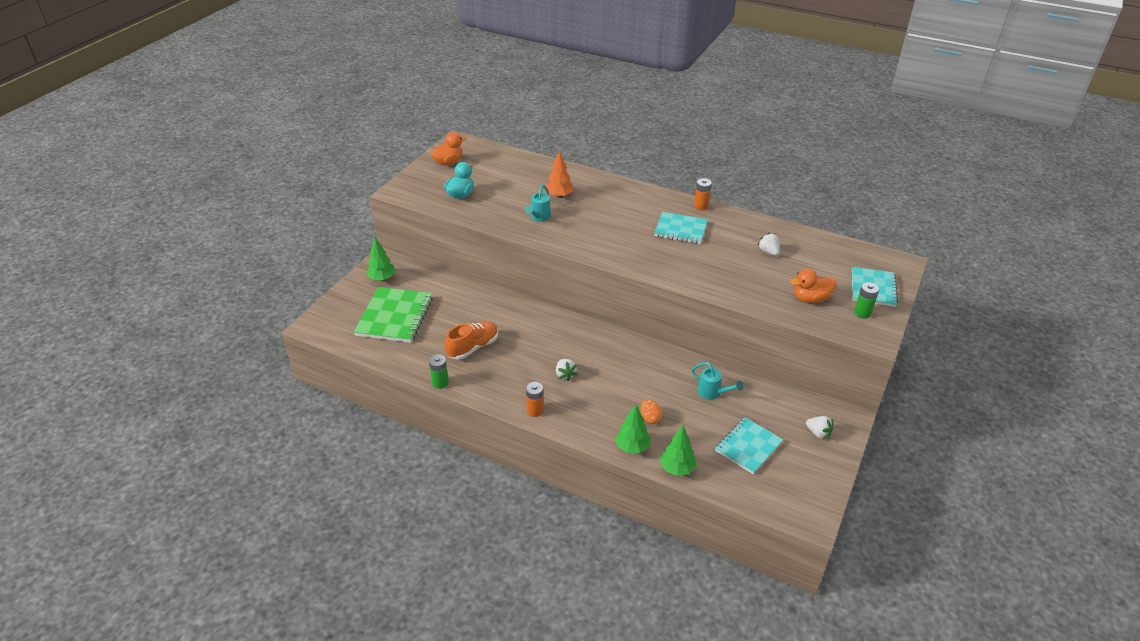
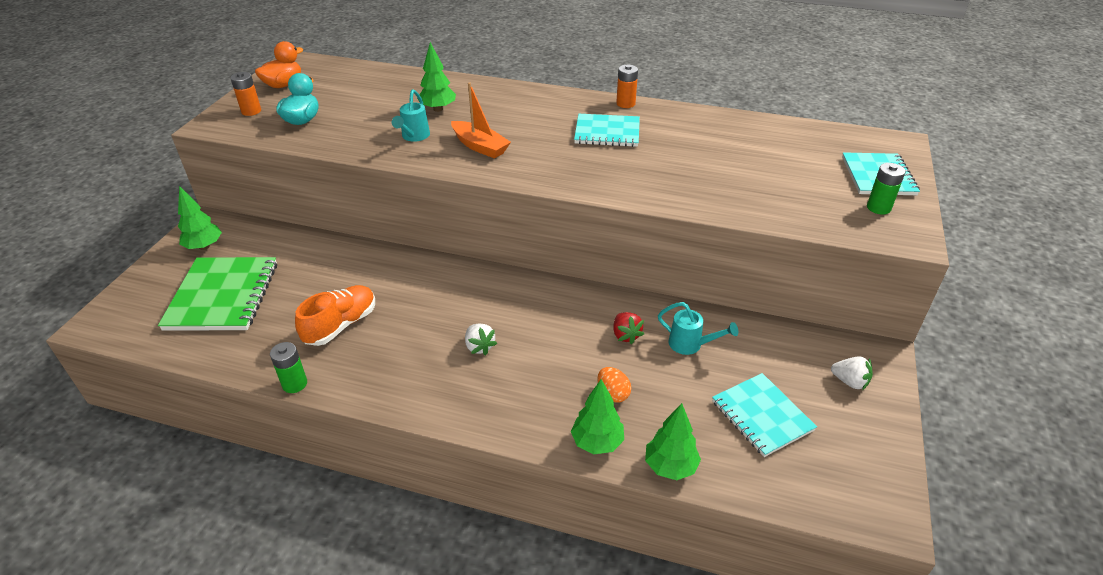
camera: 10 degrees left, 0 degrees up
orange battery [526,382,544,417] -> orange battery moved to [230,72,261,116]
orange tree [546,151,574,198] -> green tree [417,42,456,112]
turquoise notebook [715,417,783,474] -> turquoise notebook turned 60 degrees counterclockwise [712,373,817,457]
white strawberry [757,233,780,256] -> none
orange duck [790,269,836,303] -> none
none -> orange boat [451,82,511,159]
none -> red strawberry [613,312,644,344]

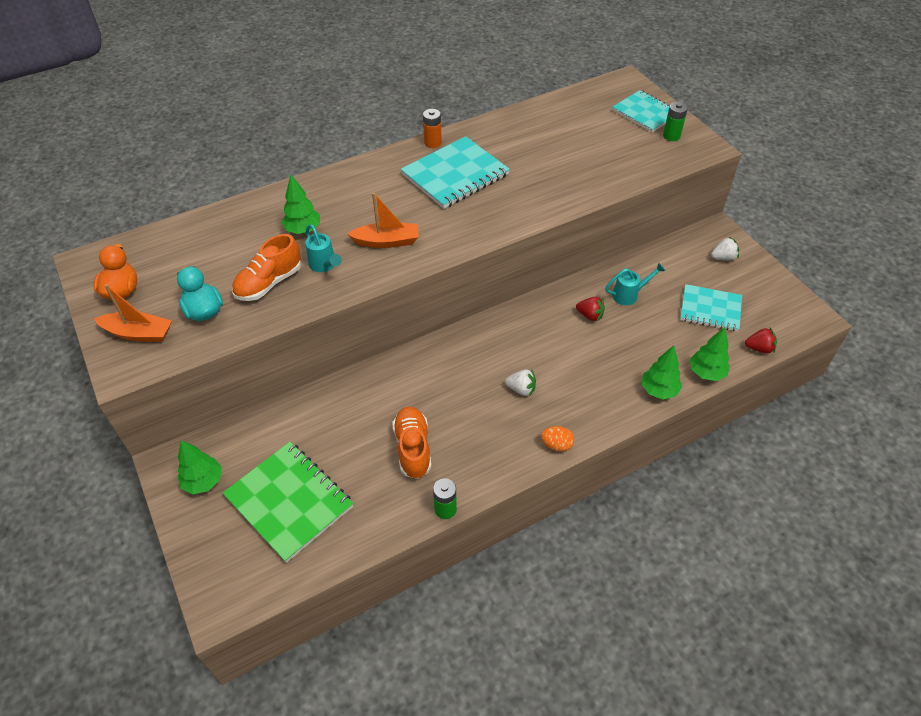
camera: 45 degrees left, 10 degrees up
orange battery [230,72,261,116] -> orange boat [94,284,172,342]
turquoise notebook [574,114,640,147] -> turquoise notebook [401,136,510,209], size x1.50
orange egg [597,367,631,402] -> orange egg moved to [541,426,574,452]
none -> orange shoe [232,234,301,301]
none -> red strawberry [745,328,777,354]

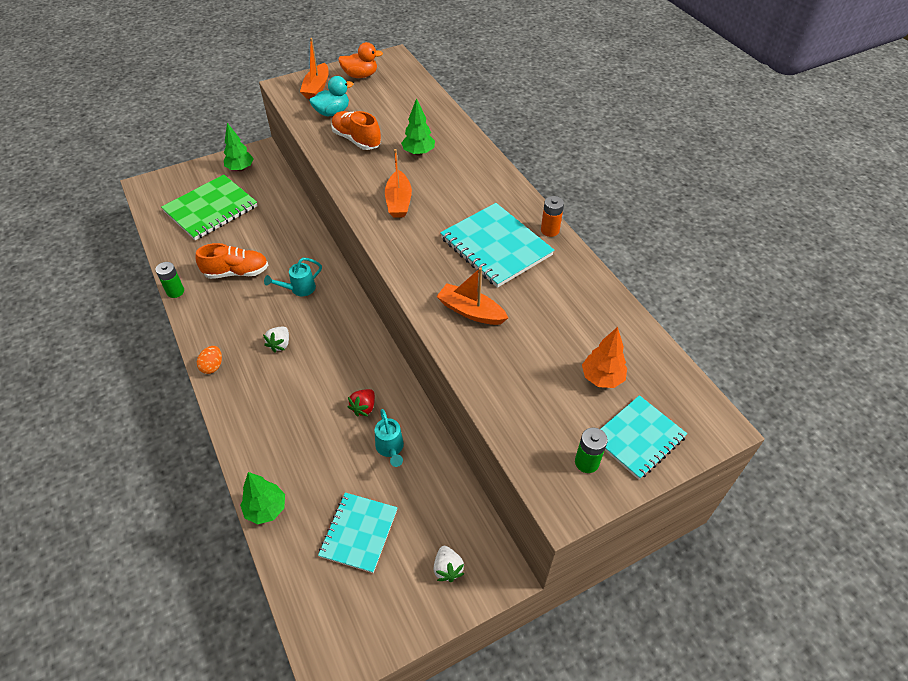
camera: 90 degrees right, 0 degrees up
turquoise watering can [305,224,342,272] -> turquoise watering can moved to [264,258,322,296]
green tree [641,345,682,399] -> none
red strawberry [745,328,777,354] -> none
none -> orange boat [436,267,508,325]
none -> orange tree [582,327,627,388]

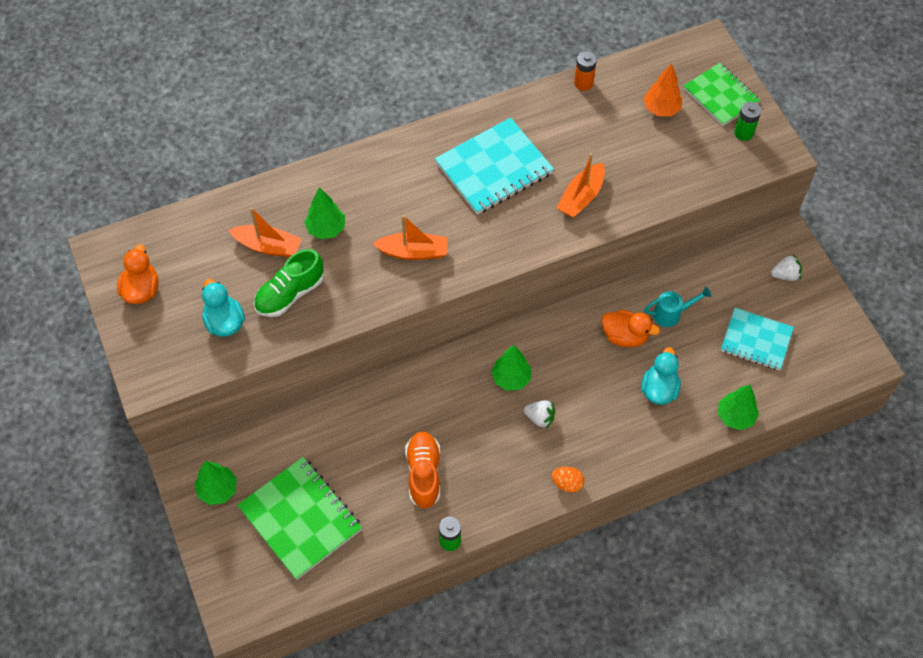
camera: 85 degrees left, 10 degrees up
turquoise watering can [264,258,322,296] -> none
orange boat [300,38,329,99] -> orange boat moved to [228,207,302,257]
orange shoe [331,111,381,150] -> green shoe [254,249,324,317]
red strawberry [348,389,375,417] -> orange duck [602,310,660,347]
orange battery [541,196,564,237] -> orange battery moved to [574,51,597,91]
turquoise notebook [601,395,687,480] -> green notebook [683,63,760,126]
none -> green tree [491,345,532,391]
none -> turquoise duck [641,347,681,405]

